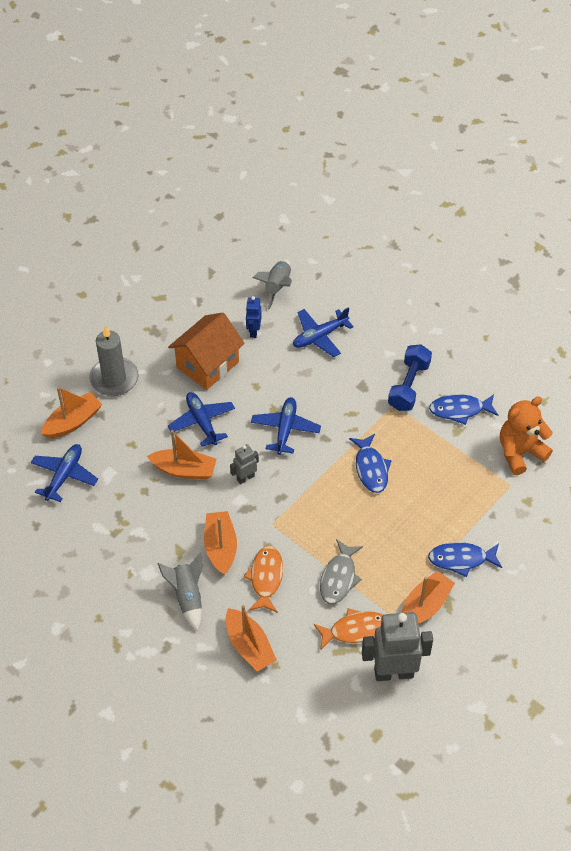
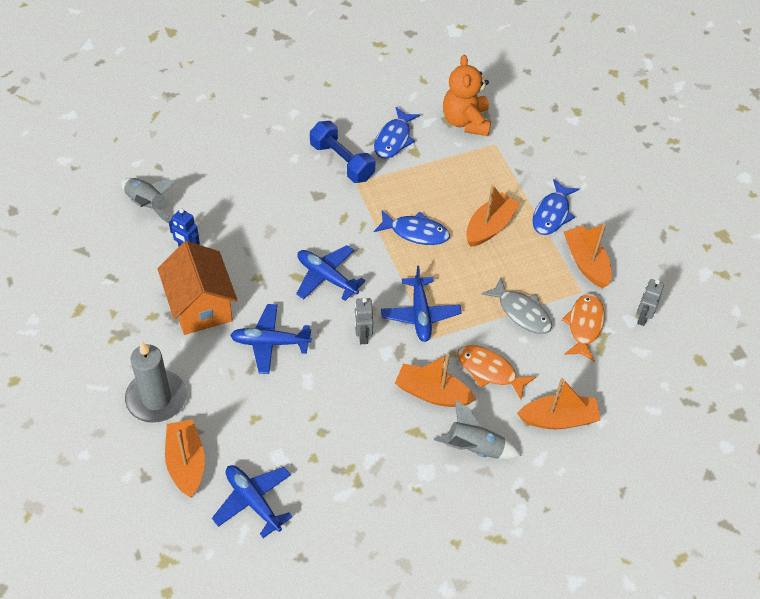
camera: 65 degrees left, 0 degrees up
orange boat [147,430,217,479] -> orange boat moved to [466,185,520,247]
blue plane [293,307,354,357] -> blue plane moved to [381,266,462,342]
grey robot [362,612,433,681] -> grey robot [637,279,664,326], size x0.50

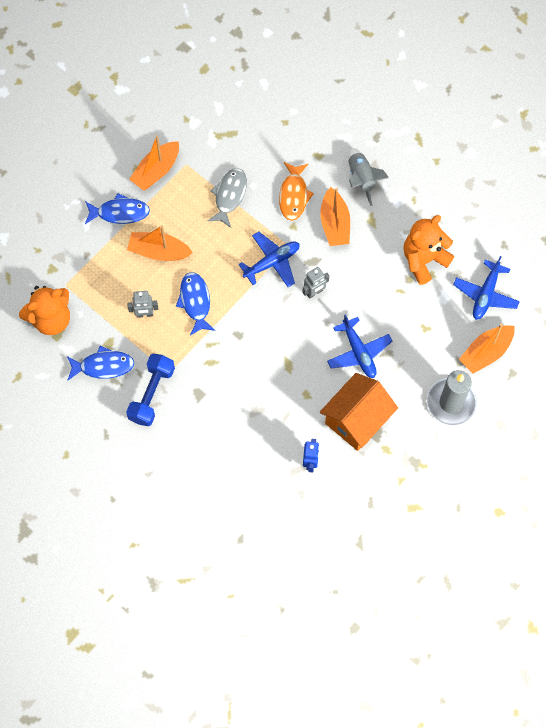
camera: 115 degrees left, 15 degrees up
grey rocket [121,178,177,224] -> none
blue plane [296,245,365,301] -> none
orange boat [517,378,601,429] -> none
orange fish [562,294,605,362] -> none
grey robot [637,279,664,326] -> grey robot moved to [127,291,158,318]
none -> orange teddy bear [404,215,454,285]

